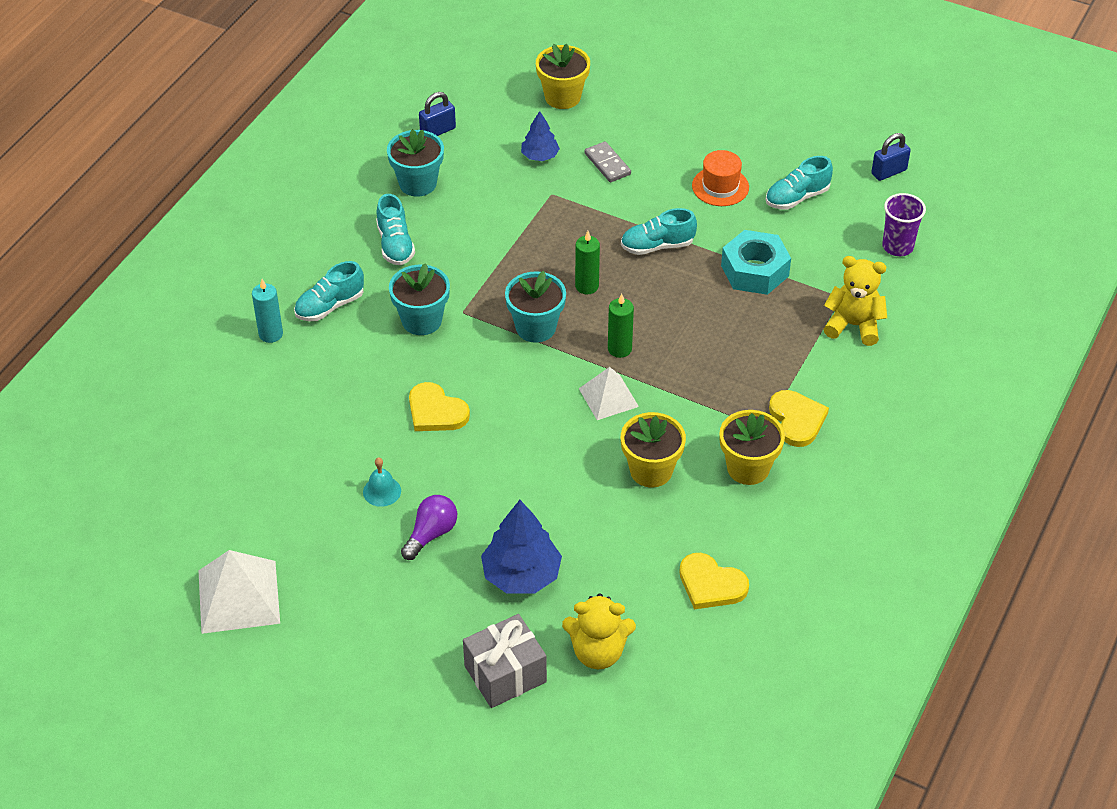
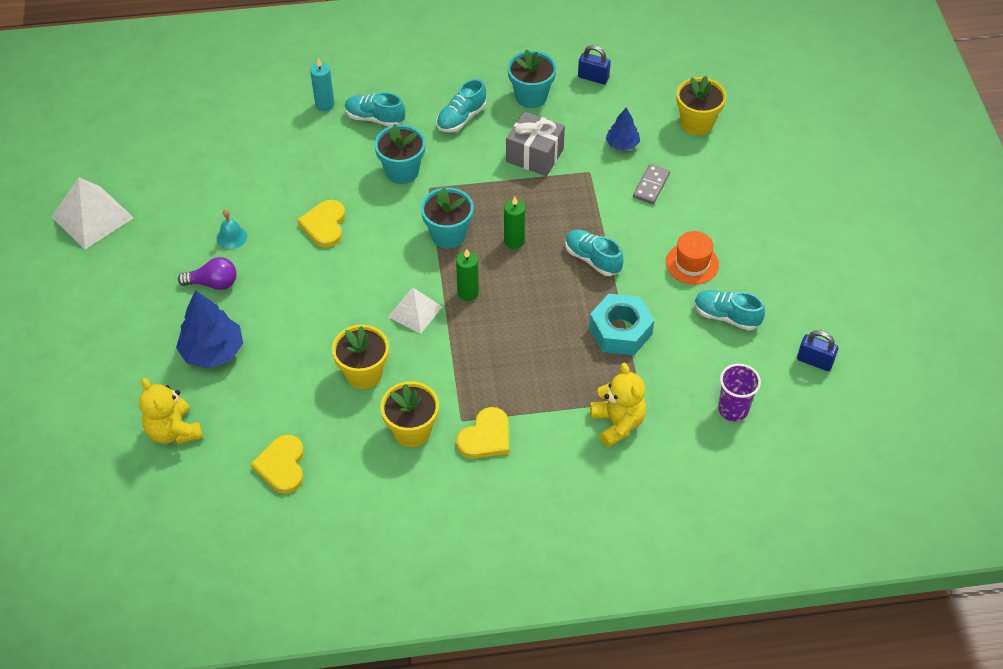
camera: 55 degrees right, 5 degrees up
grey gift [463,614,547,708] -> grey gift moved to [506,112,565,176]

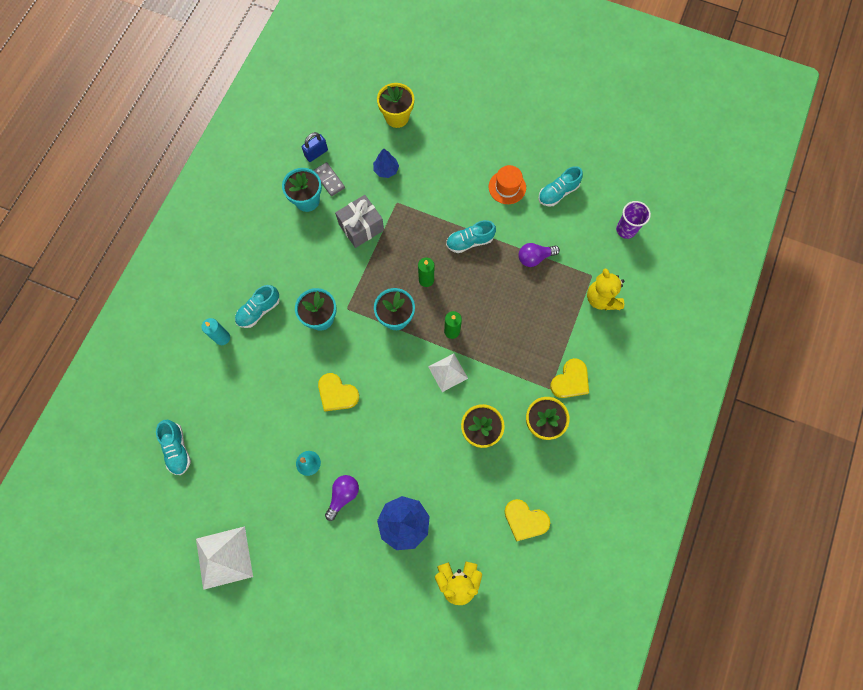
camera: 60 degrees left, 20 degrees up
turquoise shoe [437,79,486,132] -> turquoise shoe moved to [156,420,191,475]
yellow heart [456,407,509,459] -> yellow heart turned 60 degrees clockwise [550,358,589,398]
turquoise nut [589,294,654,355] -> purple light bulb [518,243,560,267]
yellow teddy bear [590,363,646,447] -> yellow teddy bear turned 120 degrees counterclockwise [587,268,624,310]
grey domino [633,164,670,204] -> grey domino moved to [313,162,345,196]
blue padlock [797,330,838,371] -> none

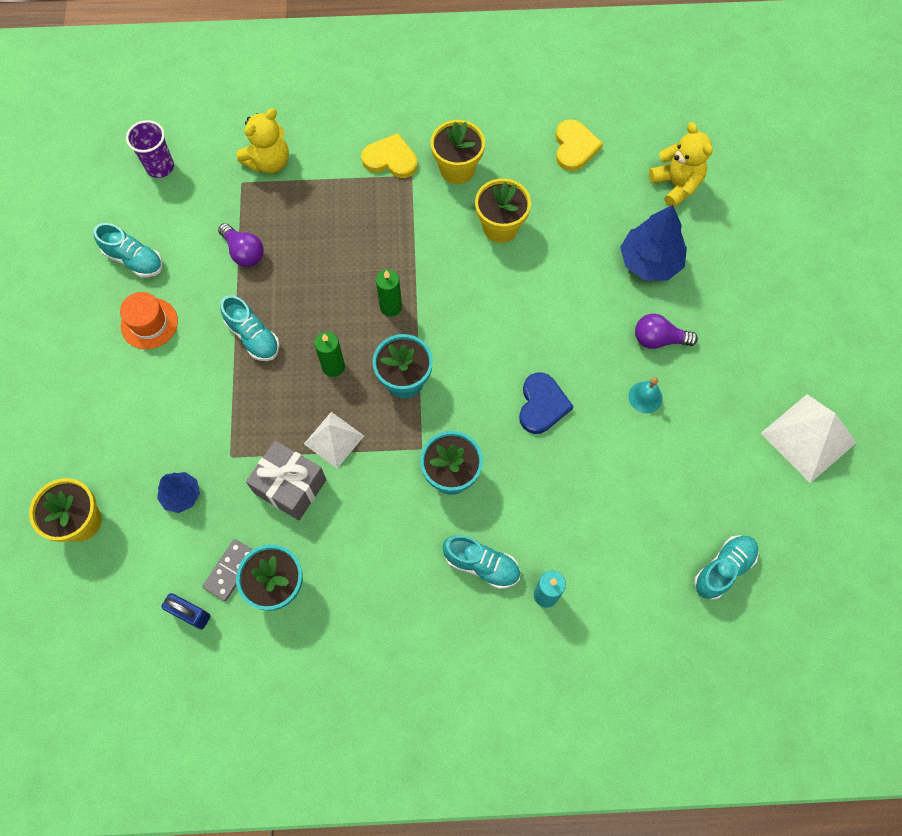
camera: 115 degrees left, 5 degrees down
yellow heart [318,373,359,411] -> blue heart [519,372,574,434]
white pyramid [428,353,468,392] -> white pyramid moved to [304,412,364,468]

